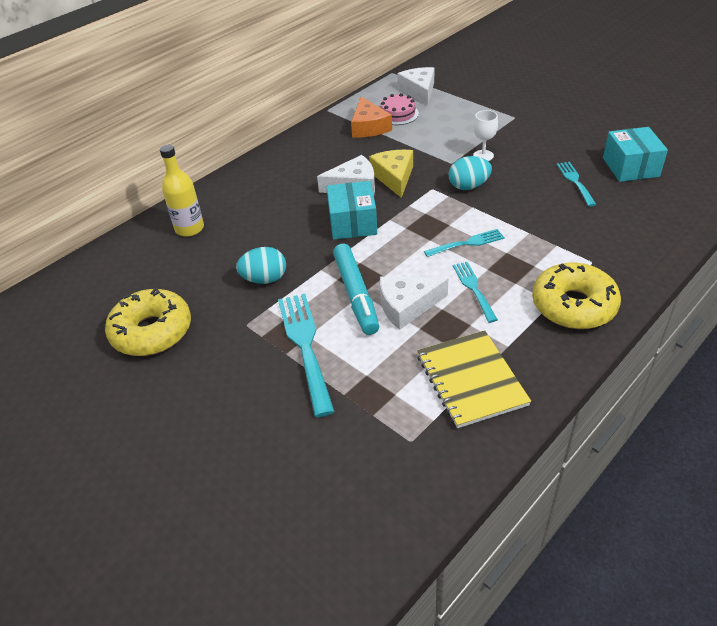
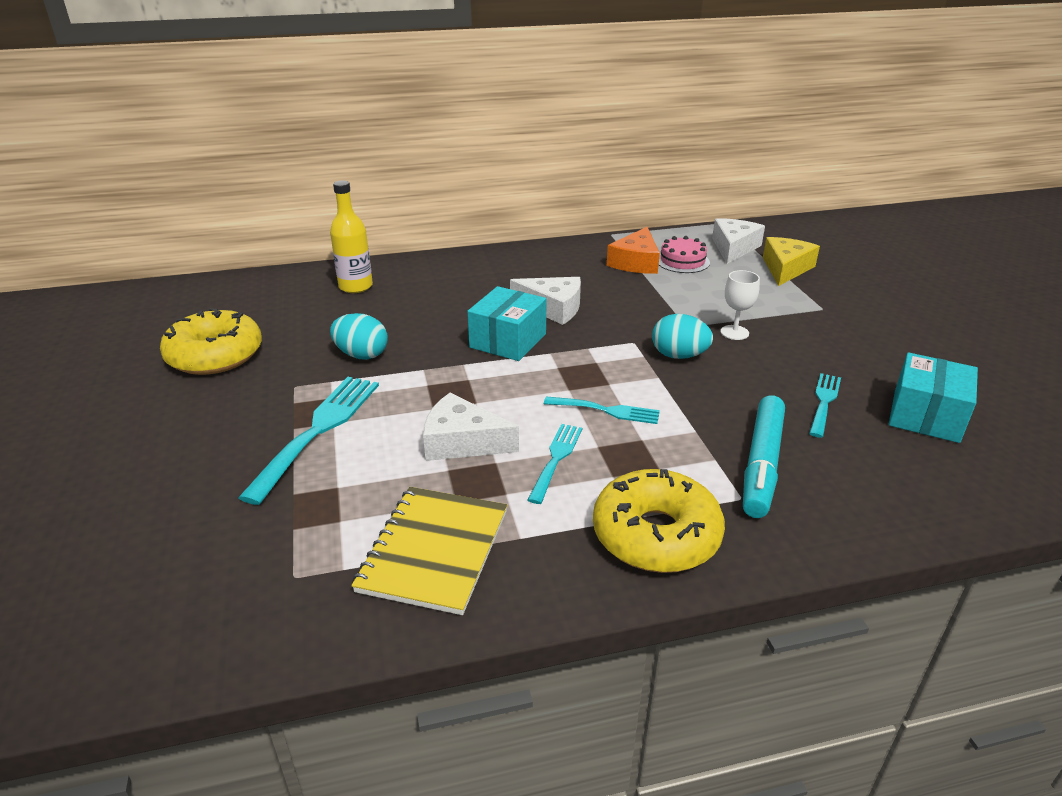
camera: 30 degrees right, 10 degrees down
turquoise marker [333,244,379,335] -> turquoise marker moved to [743,395,785,518]
yellow cheese [369,150,413,198] -> yellow cheese moved to [763,237,820,286]

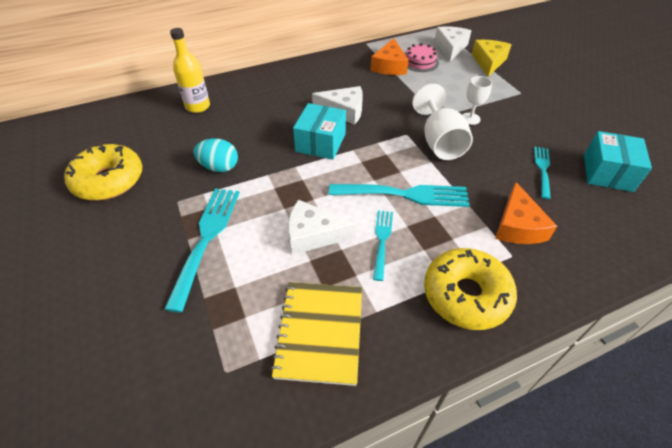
camera: 10 degrees left, 15 degrees up
turquoise fork [544,396,660,424] -> turquoise fork [329,184,470,207], size x1.73
turquoise egg [652,314,713,359] -> white goblet [412,84,473,160]
turquoise marker [743,395,785,518] -> orange cheese [495,182,557,244]

